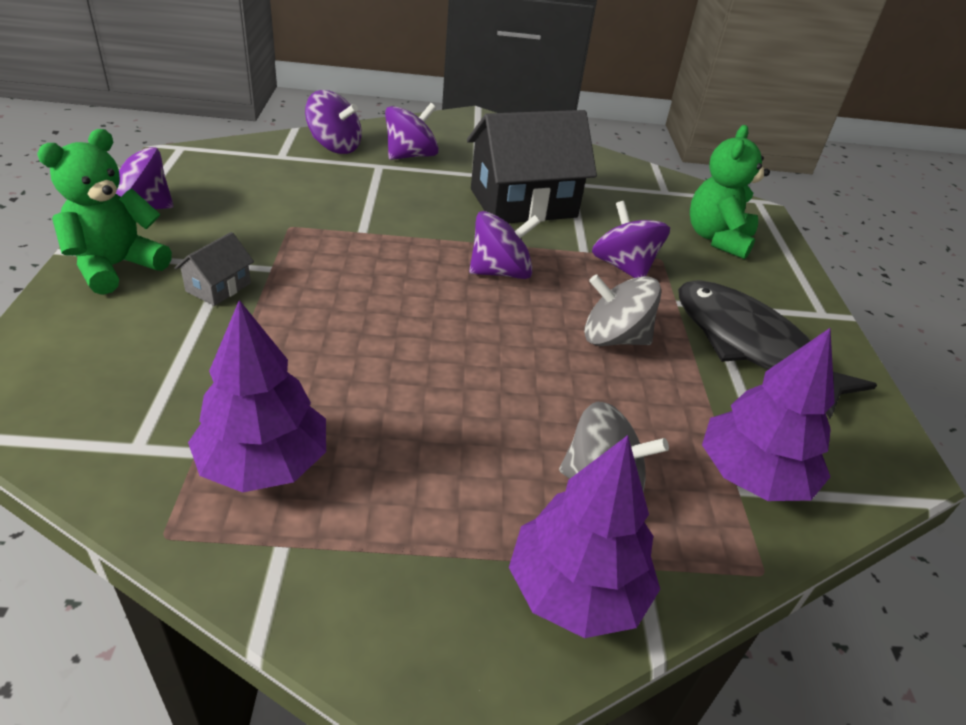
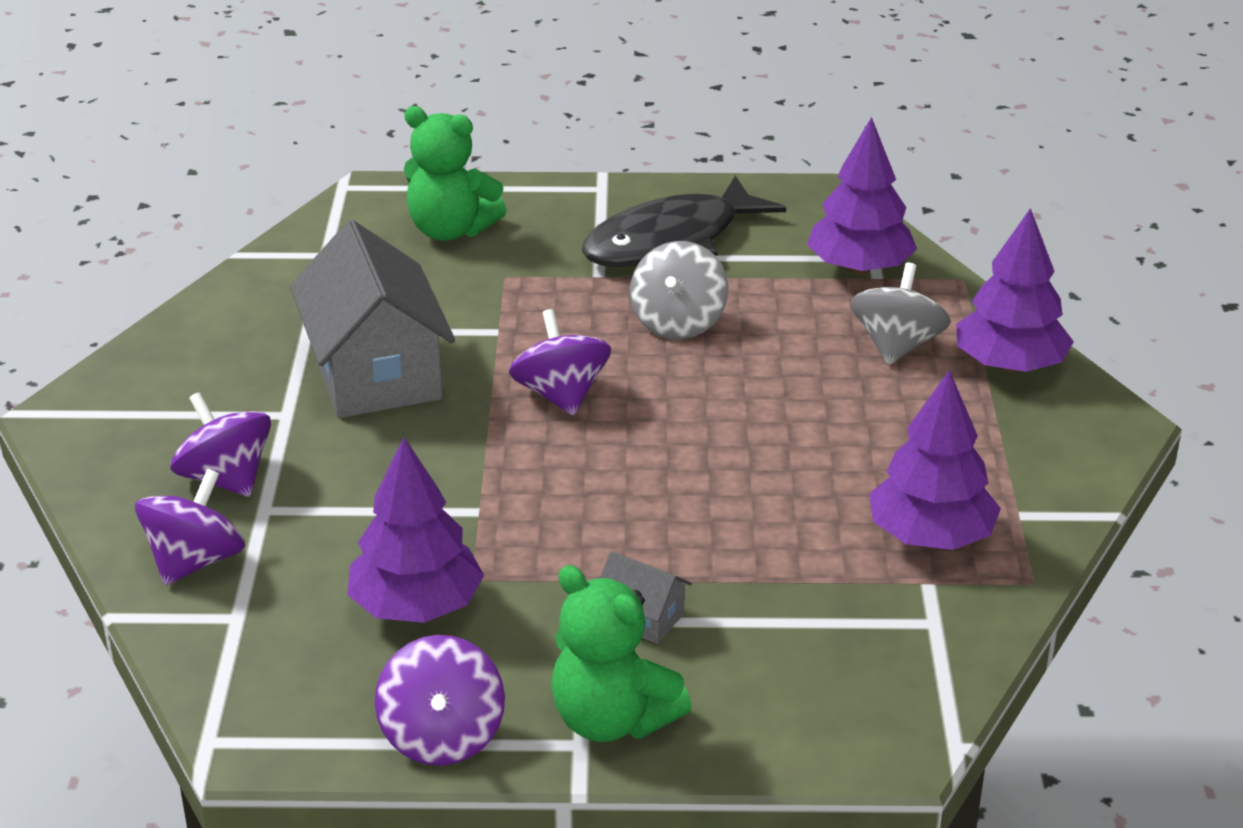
camera: 85 degrees left, 5 degrees down
black house [467,110,597,223] -> grey house [290,220,455,418]
purple spinning top [592,201,670,278] -> none
none -> purple tree [347,437,484,623]

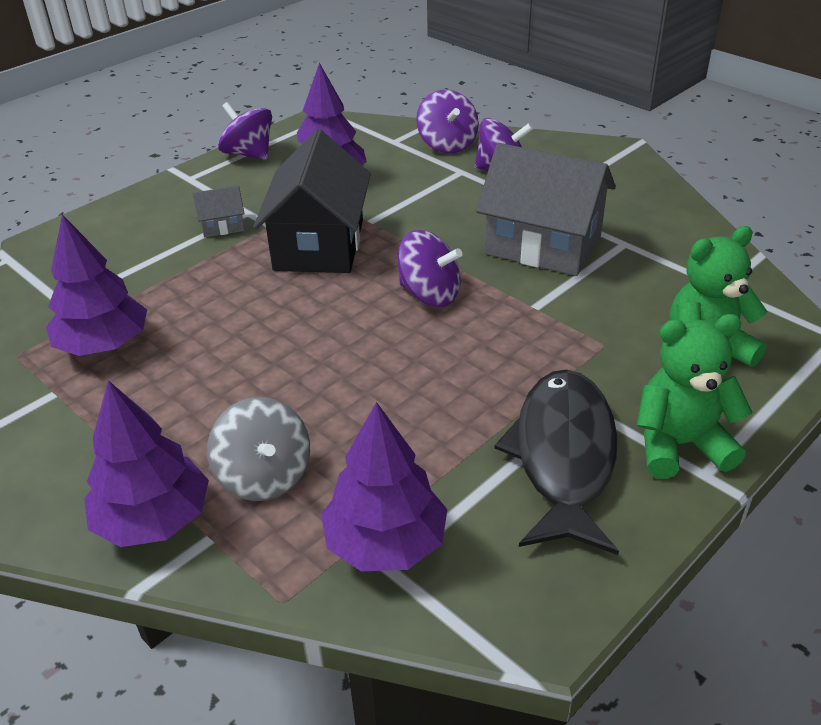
camera: 135 degrees right, 5 degrees up
green teddy bear [551,565,692,742] -> green teddy bear moved to [637,314,753,479]
grey spinning top [630,241,728,339] -> none
none -> black house [253,129,371,273]

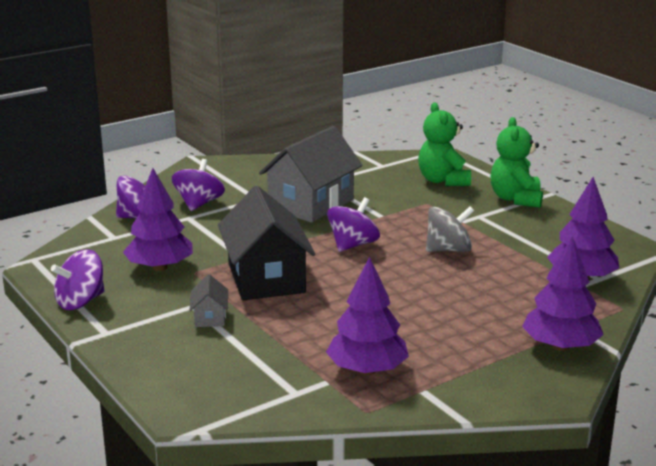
camera: 80 degrees left, 15 degrees down
grey spinning top [207,397,310,501] -> grey spinning top moved to [426,206,474,252]
black house [253,129,371,273] -> black house turned 60 degrees clockwise [218,186,315,300]
black fish [495,370,619,555] -> none

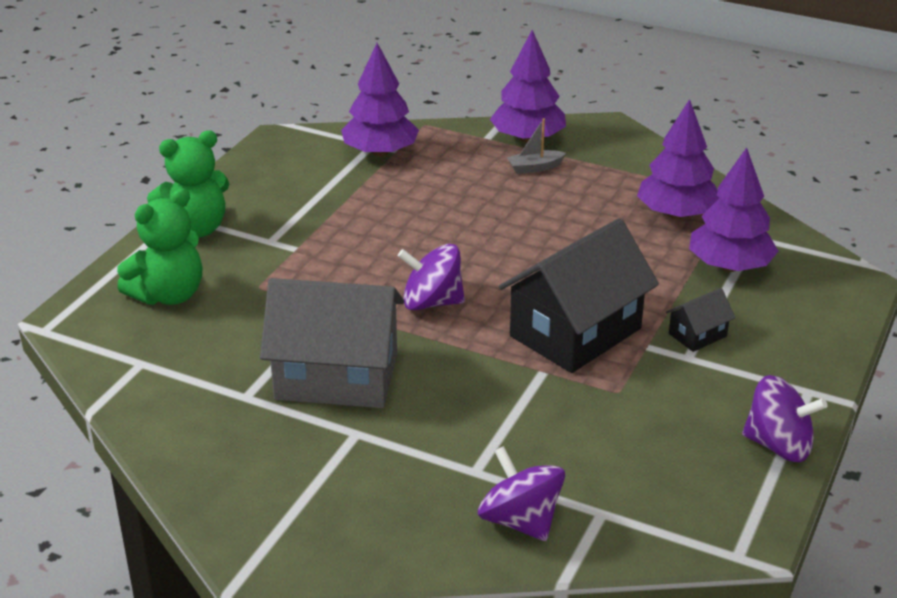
camera: 120 degrees left, 10 degrees up
purple tree [123,168,193,271] -> purple tree moved to [689,147,778,272]
purple spinning top [172,159,225,211] -> none
grey house [189,274,228,327] -> black house [666,288,735,352]
grey spinning top [426,206,474,252] -> none
none -> grey boat [507,118,566,174]

